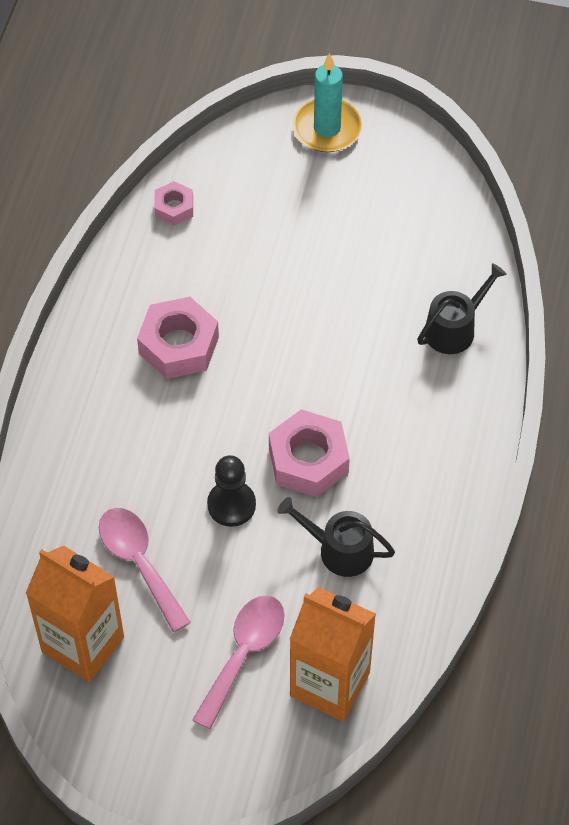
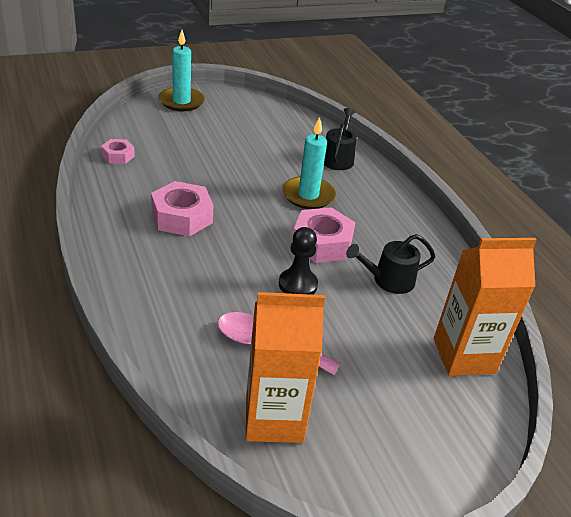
camera: 40 degrees left, 20 degrees down
pink spoon [192,595,285,730] -> none
none -> turquoise candle [282,117,336,209]

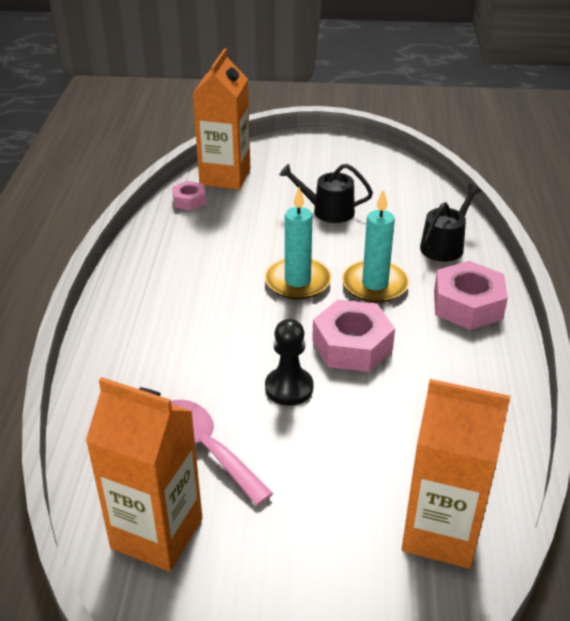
camera: 30 degrees right, 0 degrees up
pink nut [151,181,214,236] -> pink nut moved to [434,261,508,330]
turquoise candle [159,30,205,111] -> turquoise candle moved to [264,187,332,300]
black watering can [346,234,435,294] -> black watering can moved to [279,164,373,223]
none -> orange carton [192,49,250,190]

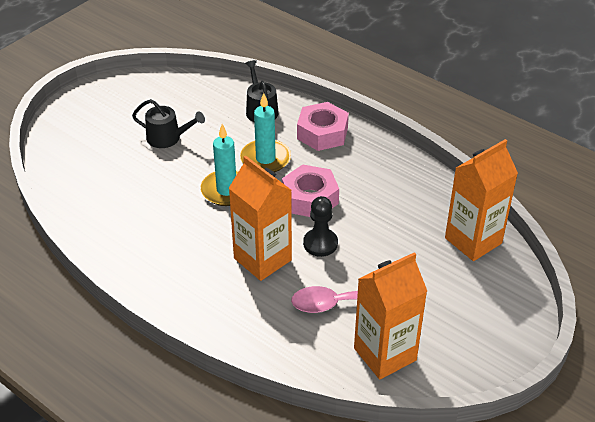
camera: 55 degrees left, 5 degrees up
pink nut [172,181,206,211] -> none
orange carton [192,49,250,190] -> orange carton moved to [229,155,292,281]
black watering can [279,164,373,223] -> black watering can turned 120 degrees counterclockwise [132,99,205,148]

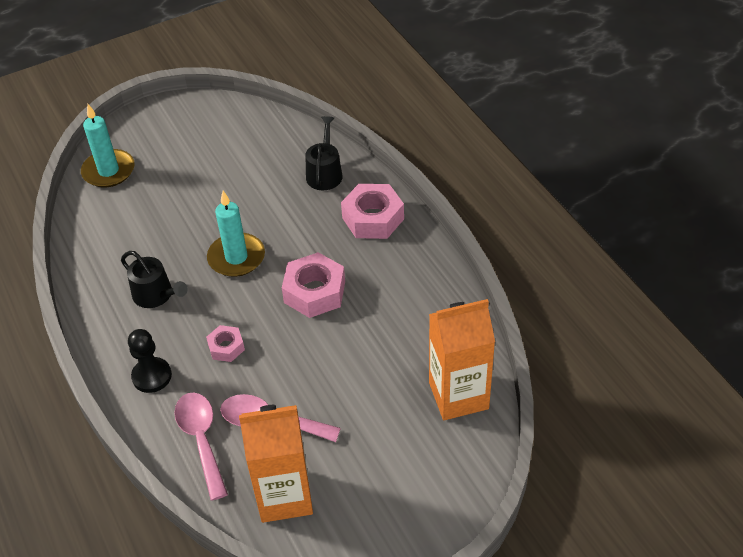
camera: 25 degrees right, 5 degrees up
black watering can [132,99,205,148] -> black watering can moved to [121,251,188,308]
orange carton [229,155,292,281] -> pink nut [206,325,245,362]
turquoise candle [240,93,291,172] -> turquoise candle moved to [81,104,135,188]
black pawn [303,196,338,257] -> black pawn moved to [128,329,172,393]
none -> pink spoon [174,392,228,501]

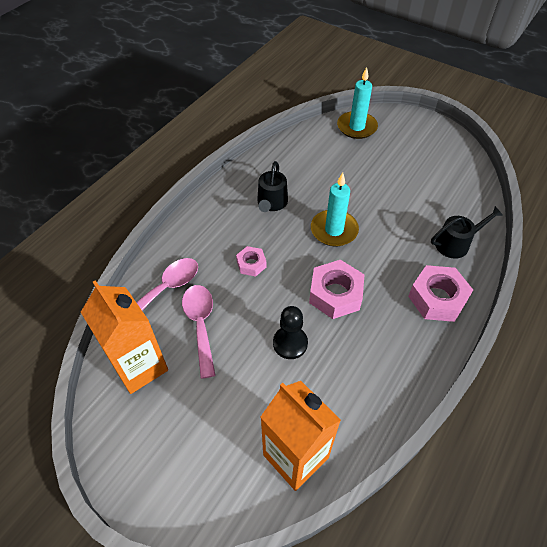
camera: 60 degrees right, 5 degrees up
black pawn [128,329,172,393] -> black pawn moved to [273,306,308,359]

